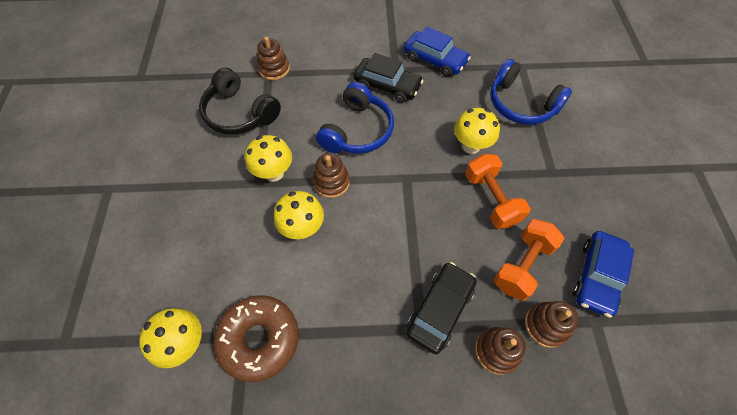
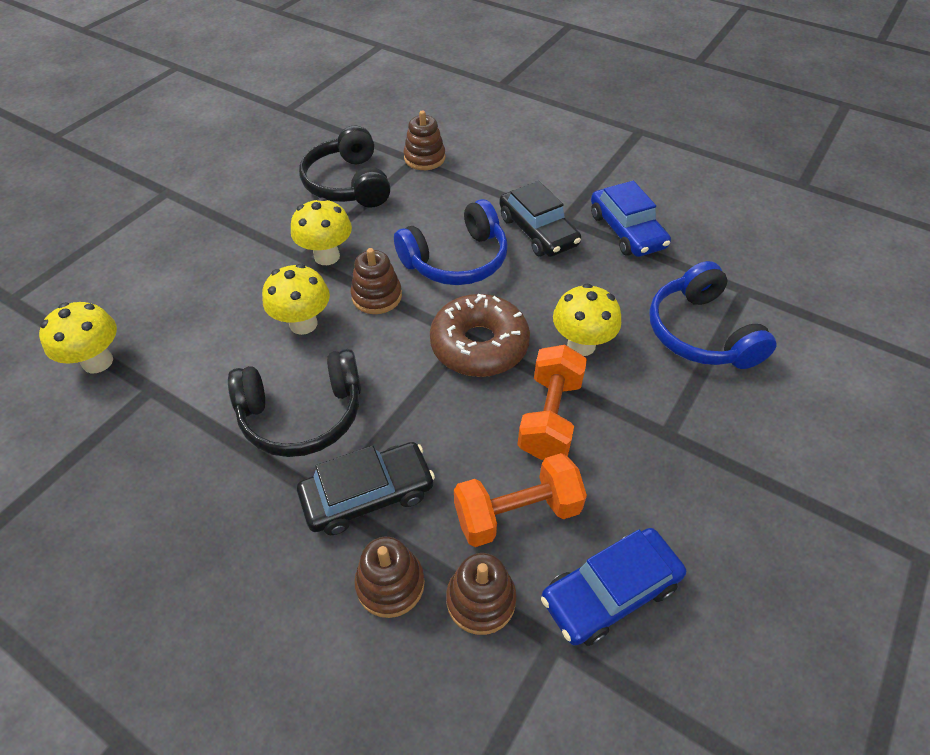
camera: 35 degrees right, 10 degrees down
brown donut [213,295,299,382] -> brown donut moved to [430,294,530,377]
none -> black headphones [228,349,361,457]

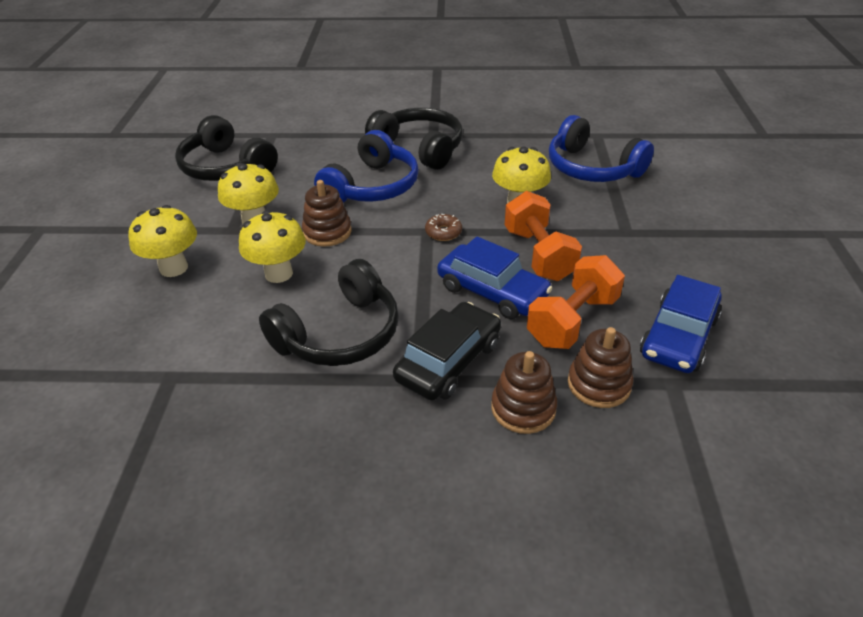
camera: 30 degrees left, 10 degrees down
yellow mushroom [39,302,117,373] -> yellow mushroom moved to [128,205,197,277]
brown stacking toy [404,110,445,170] -> none
brown donut [430,294,530,377] -> brown donut [425,214,462,241], size x0.41
black car [499,181,581,257] -> black headphones [365,108,463,170]
blue car [591,181,671,257] -> blue car moved to [437,236,552,319]

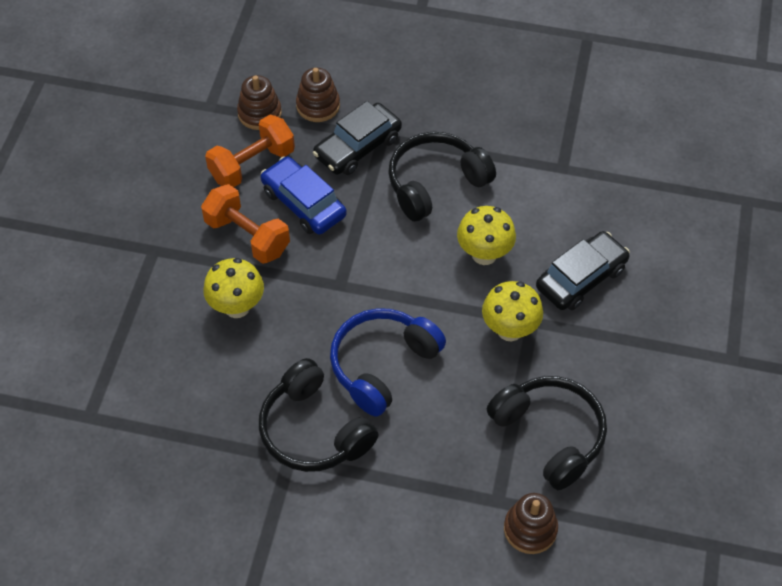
camera: 170 degrees left, 15 degrees up
yellow mushroom [128,205,197,277] -> black car [536,231,630,310]
brown stacking toy [302,180,352,247] -> brown stacking toy moved to [504,493,558,554]
brown donut [425,214,462,241] -> none
orange dumbbell [505,191,582,281] -> orange dumbbell turned 45 degrees counterclockwise [201,184,290,264]
blue headphones [549,115,654,182] -> none
blue car [640,275,722,373] -> none

